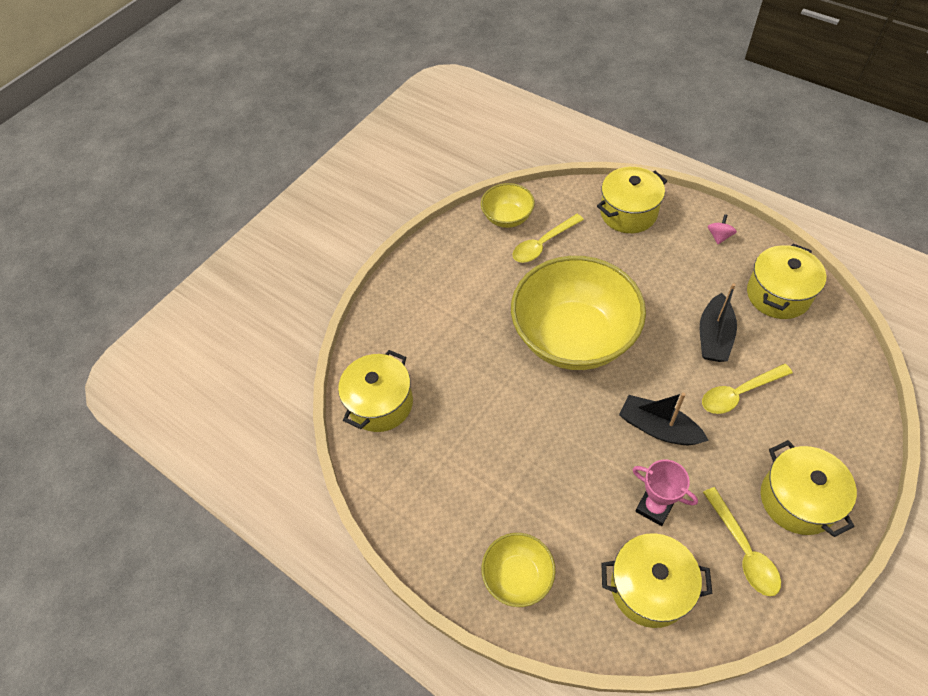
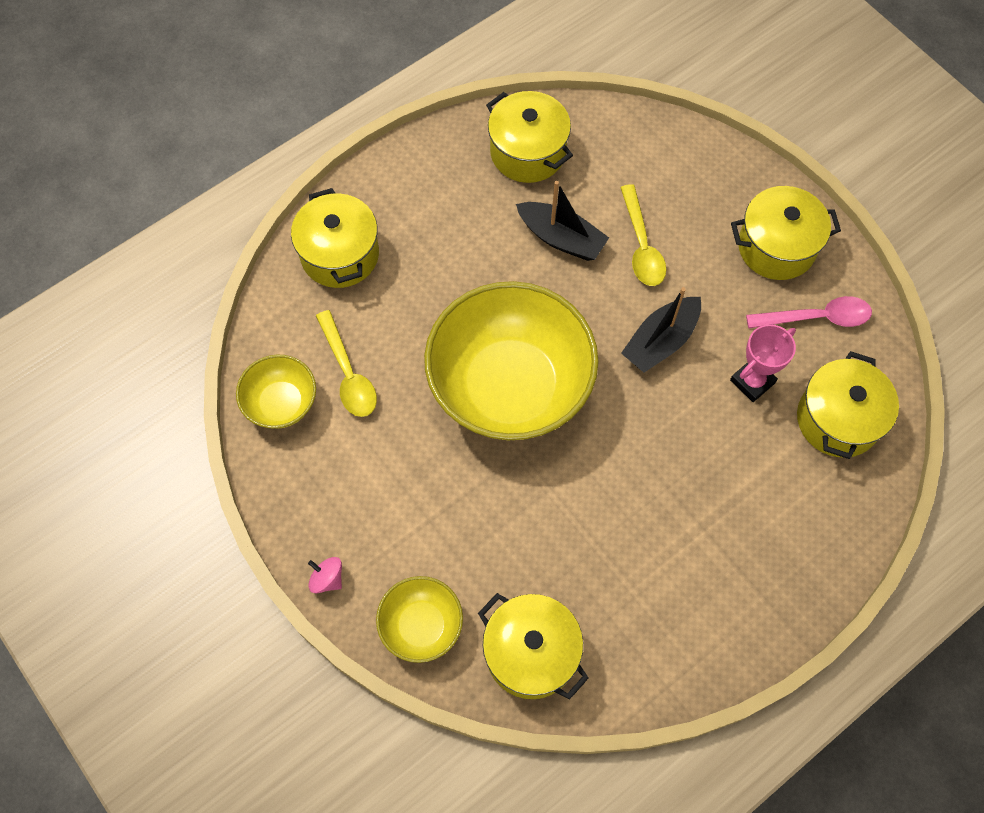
camera: 80 degrees left, 10 degrees up
yellow bowl [482,533,556,607] -> yellow bowl moved to [376,576,463,663]
yellow spoon [703,487,781,596] -> pink spoon [746,296,872,328]
pink spinning top [708,214,737,244] -> pink spinning top moved to [308,557,342,594]

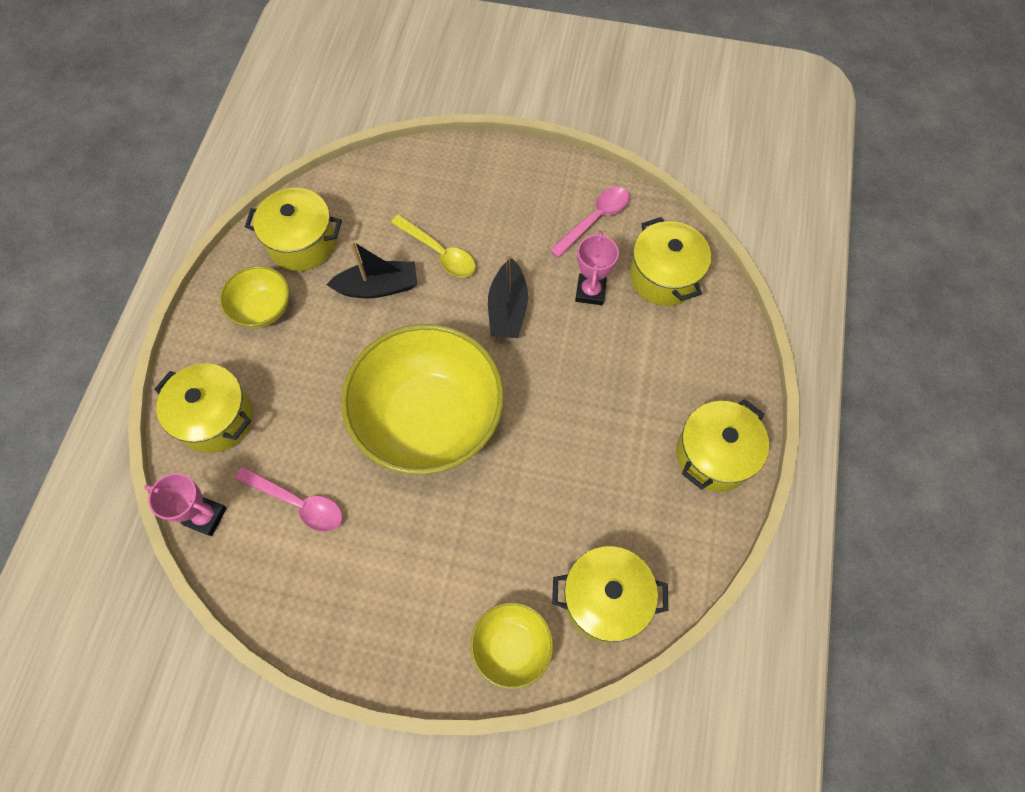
camera: 40 degrees left, 0 degrees up
yellow bowl [236,355,316,429] -> yellow bowl moved to [220,266,289,328]
pink spinning top [308,557,342,594] -> none
yellow spoon [316,310,377,417] -> pink spoon [235,466,342,532]
yellow pot [731,186,841,280] -> yellow pot moved to [676,399,769,492]
none -> pink trophy [144,473,227,536]

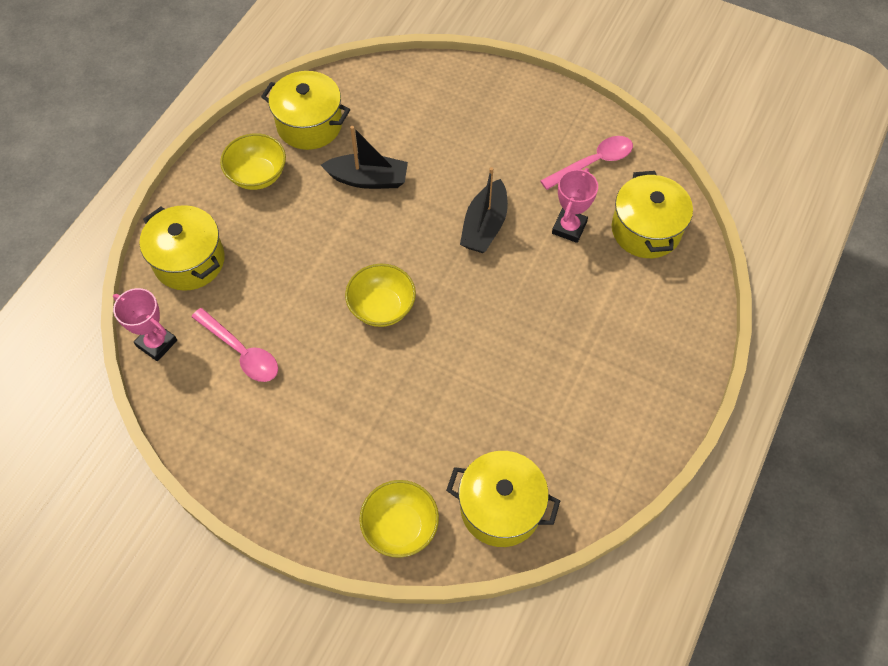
camera: 15 degrees right, 5 degrees down
yellow bowl [341,324,504,475] -> yellow bowl [345,263,416,327], size x0.47
yellow spoon [391,215,476,277] -> none
yellow pot [676,399,769,492] -> none

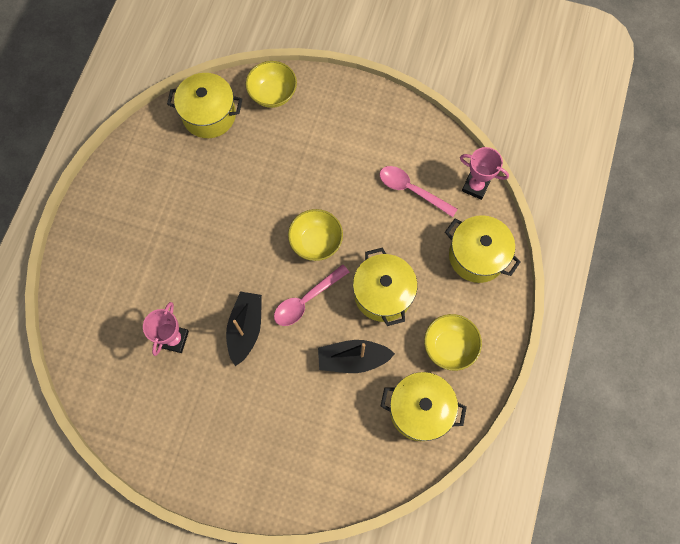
camera: 170 degrees right, 10 degrees up
pink spoon [540,136,633,190] -> pink spoon moved to [274,264,349,326]
yellow pot [612,171,693,258] -> yellow pot moved to [353,247,417,326]

